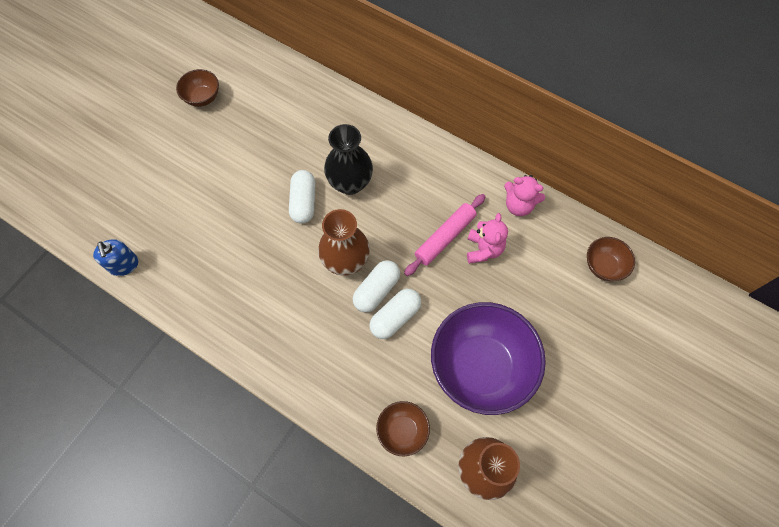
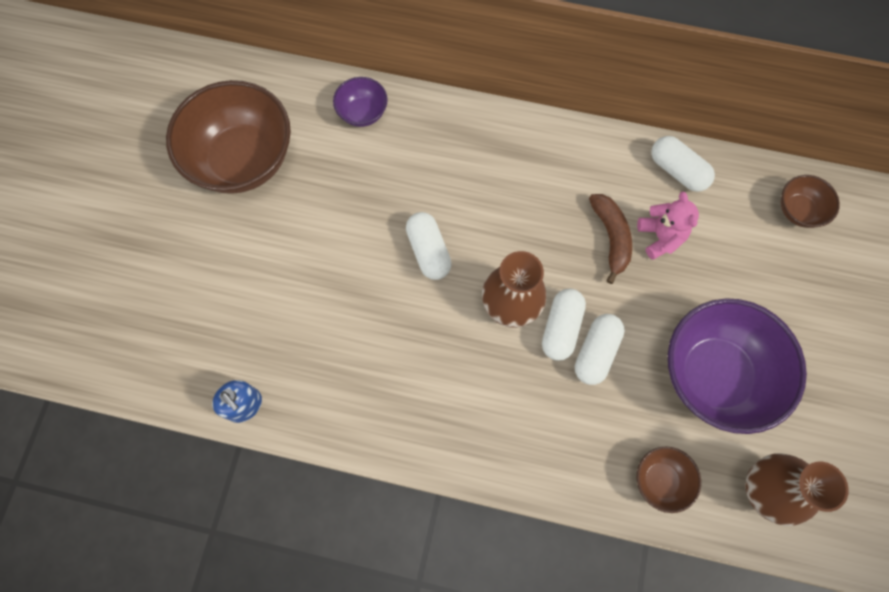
camera: 20 degrees left, 5 degrees up
brown bowl [176,69,219,107] -> brown bowl [166,80,291,194], size x2.14
black vase [324,124,373,195] -> none
pink rolling pin [404,194,486,276] -> brown banana [589,194,632,284]
pink teddy bear [504,175,545,216] -> white capsule [651,136,715,192]
none -> purple bowl [333,77,388,127]

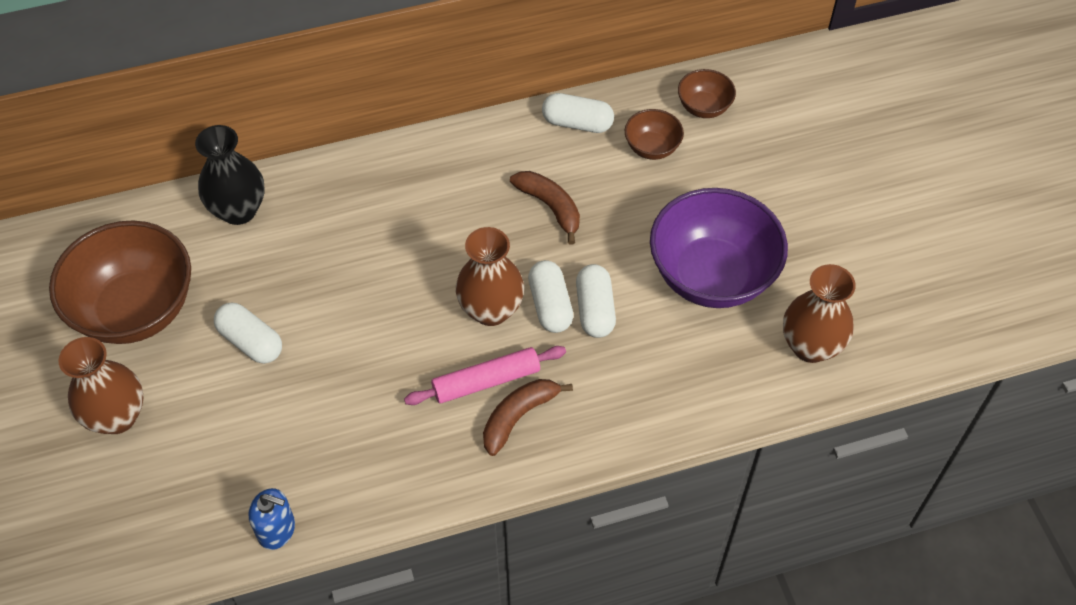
camera: 30 degrees left, 15 degrees down
purple bowl [333,77,388,127] -> black vase [195,125,265,225]
white capsule [406,212,452,280] -> white capsule moved to [214,302,282,364]
pink teddy bear [637,192,699,260] -> none
brown bowl [637,446,701,513] -> brown bowl moved to [625,109,684,160]
none -> brown vase [58,337,144,434]
none -> pink rolling pin [404,346,566,405]
none -> brown banana [483,379,573,456]

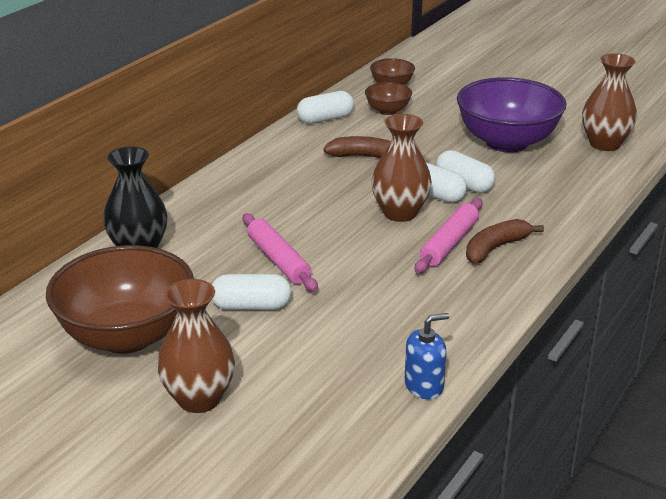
camera: 40 degrees left, 25 degrees down
brown banana [483,379,573,456] -> brown banana turned 45 degrees clockwise [466,219,544,264]
none -> pink rolling pin [243,213,318,292]

